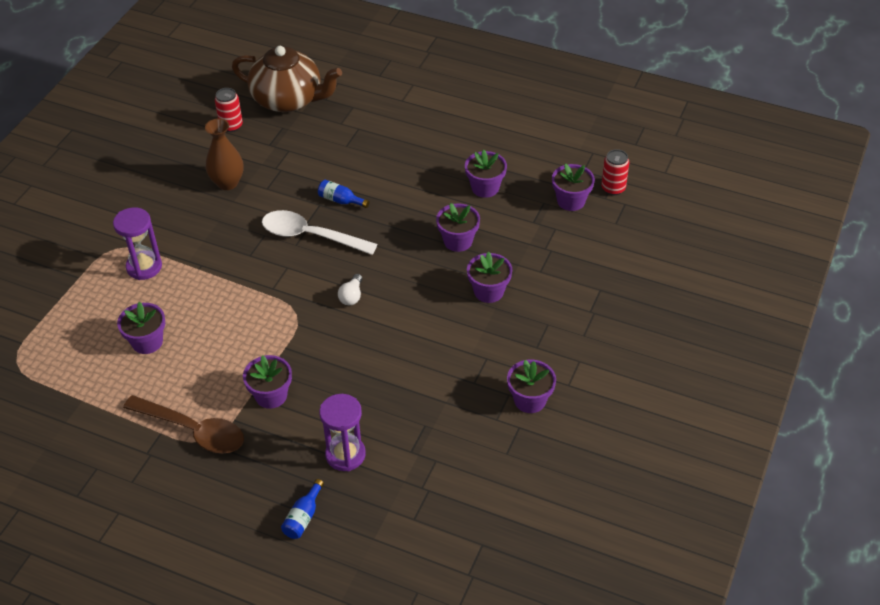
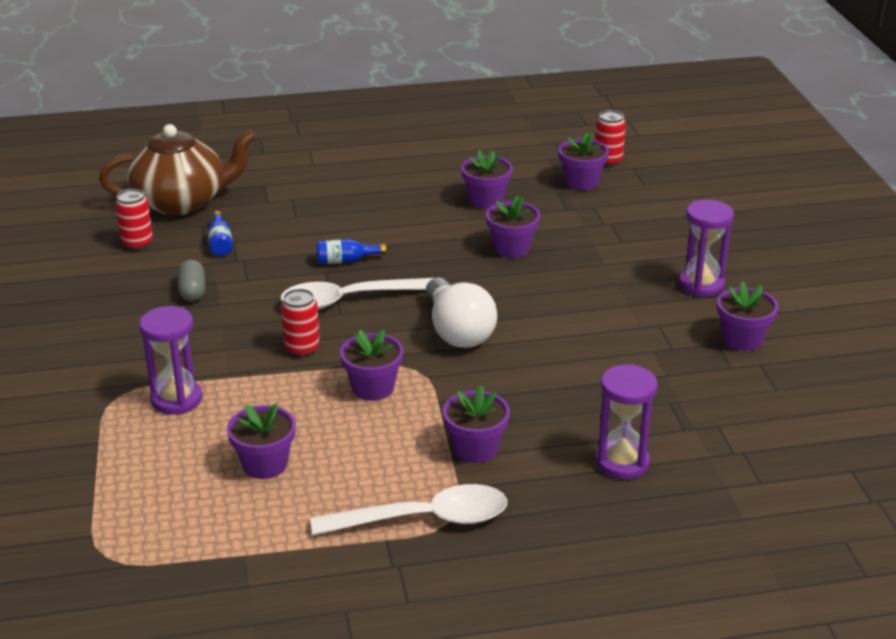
camera: 35 degrees left, 15 degrees down
brown spoon [123,395,244,454] -> white spoon [311,484,507,535]
brown vase [205,119,244,190] -> grey capsule [178,260,205,301]
blue bottle [281,479,324,539] -> blue bottle moved to [208,211,233,256]
white light bulb [338,274,362,305] -> white light bulb [425,278,497,348], size x2.13
purple flower pot [467,251,512,303] -> purple flower pot moved to [340,329,403,401]
none -> red can [281,289,320,357]
none -> purple hourglass [679,200,734,297]

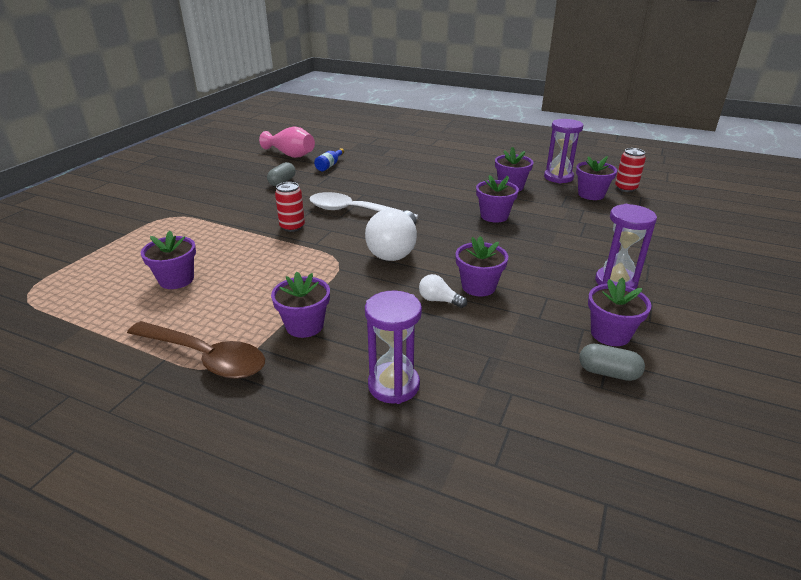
camera: 35 degrees right, 0 degrees up
brown teapot [99,124,256,215] -> none
red can [115,189,153,250] -> pink vase [259,127,315,158]
purple hourglass [139,306,202,414] -> purple hourglass moved to [544,119,583,183]
white spoon [311,484,507,535] -> brown spoon [127,321,265,379]
blue bottle [316,239,386,264] -> none
purple flower pot [340,329,403,401] -> purple flower pot moved to [455,236,508,296]
none -> white light bulb [419,274,467,308]
none -> grey capsule [579,344,645,381]

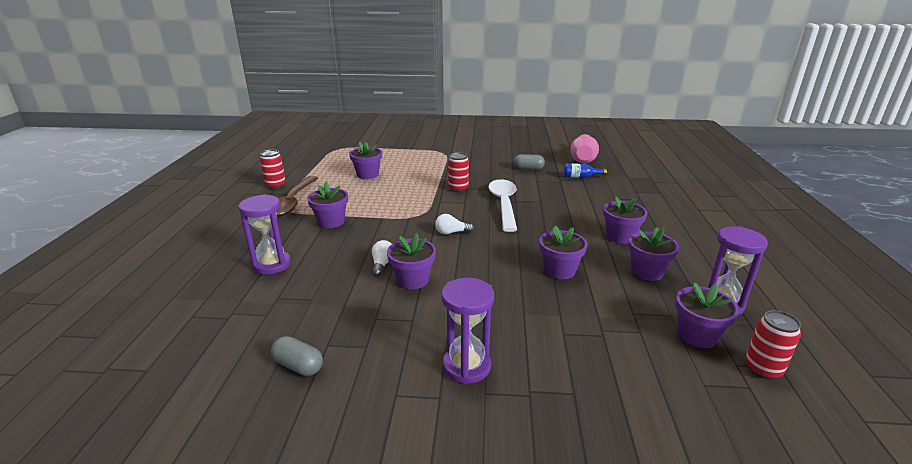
camera: 70 degrees right, 5 degrees down
white light bulb [365,209,417,261] -> white light bulb [435,214,474,234], size x0.47
grey capsule [579,344,645,381] -> grey capsule turned 60 degrees counterclockwise [271,336,323,376]
purple flower pot [588,278,652,346] -> purple flower pot moved to [603,197,647,244]
none -> red can [260,150,286,189]

